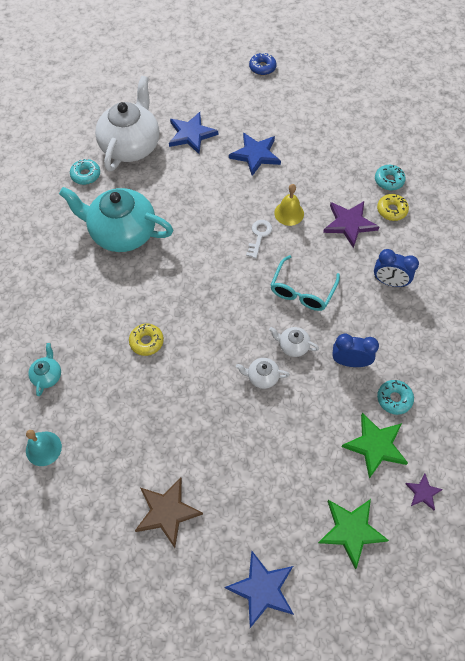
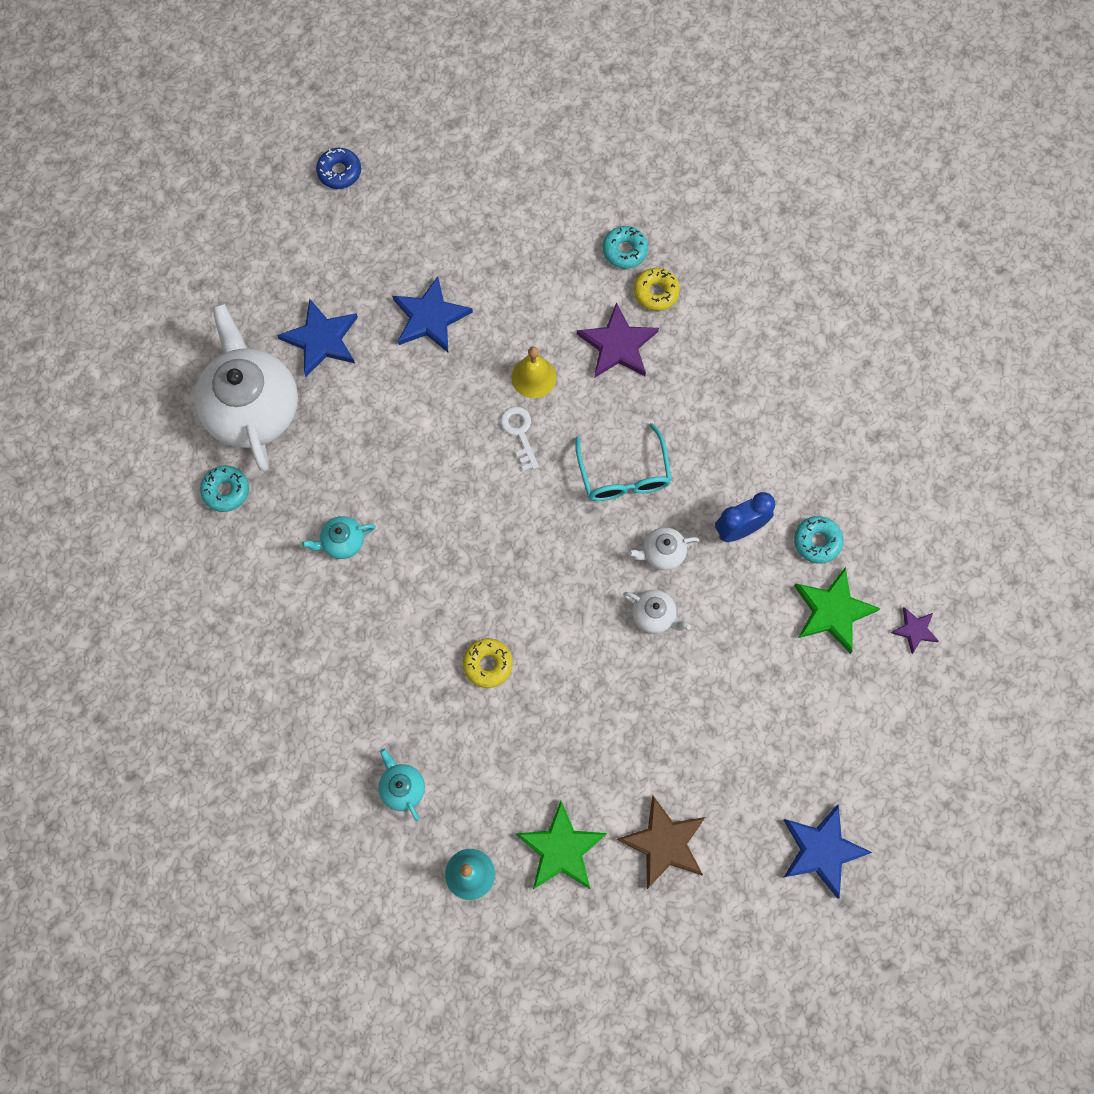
camera: 35 degrees left, 10 degrees up
turquoise teapot [59,187,173,252] -> turquoise teapot [302,516,376,559], size x0.42
white teapot [236,358,290,389] -> white teapot turned 120 degrees counterclockwise [623,590,691,634]
green star [318,499,389,569] -> green star moved to [516,801,607,889]
blue clock [374,249,419,287] -> none

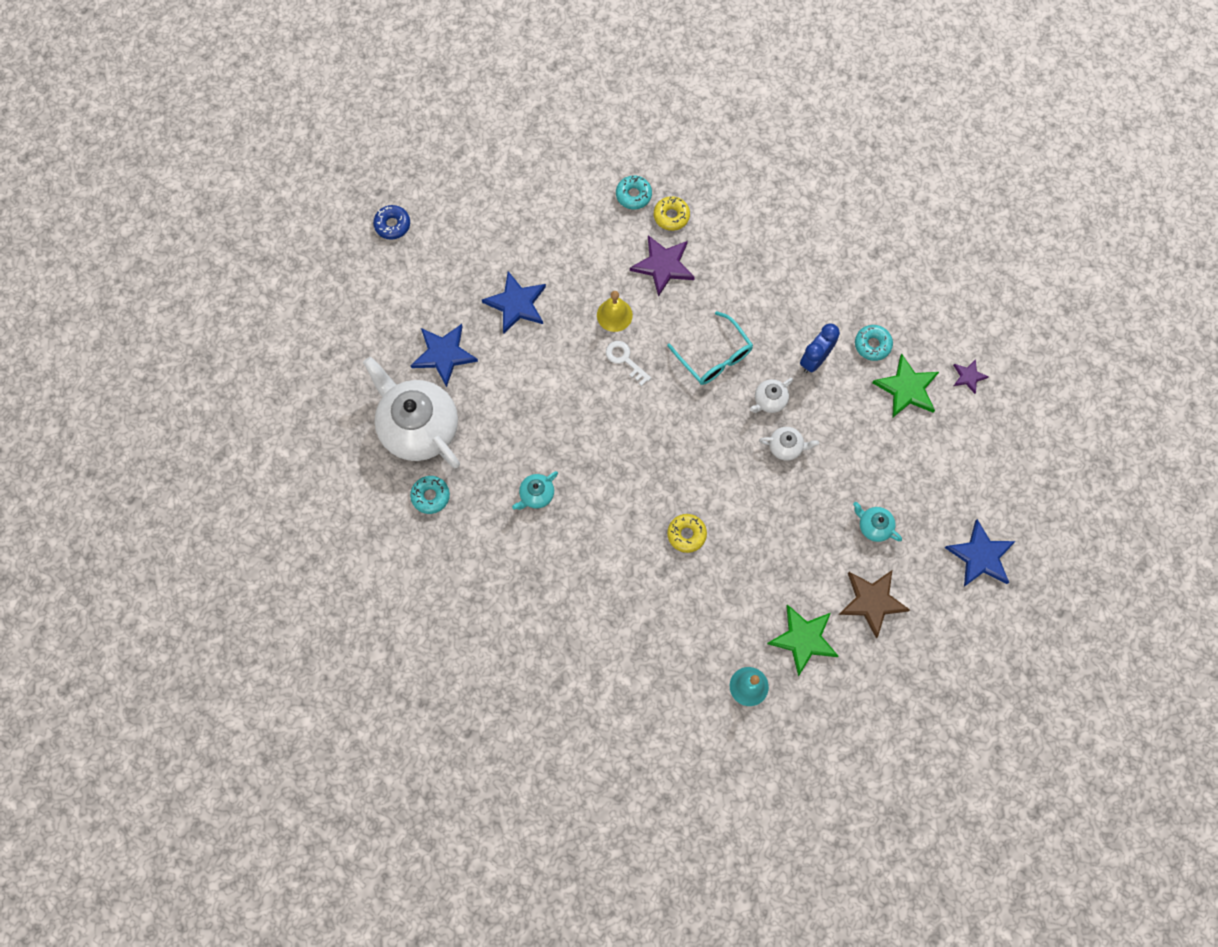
camera: 25 degrees left, 0 degrees up
turquoise teapot [379,749,425,821] -> turquoise teapot moved to [853,502,902,542]

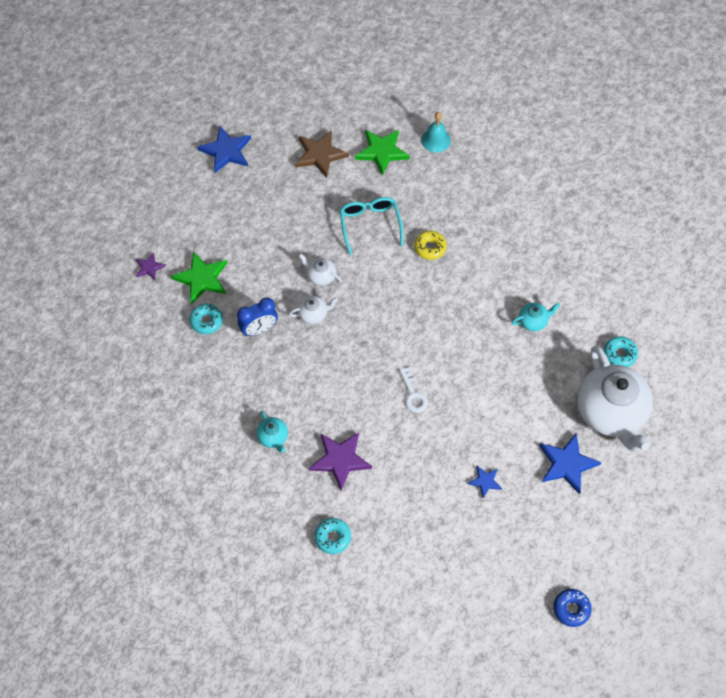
camera: 155 degrees left, 10 degrees down
blue star [482,271,546,334] -> blue star [468,466,502,498], size x0.54
yellow bell [597,291,633,332] -> none
yellow donut [654,196,690,231] -> none
turquoise glasses [667,311,753,385] -> turquoise glasses moved to [340,197,403,255]
turquoise teapot [853,502,902,542] -> turquoise teapot moved to [256,411,288,453]

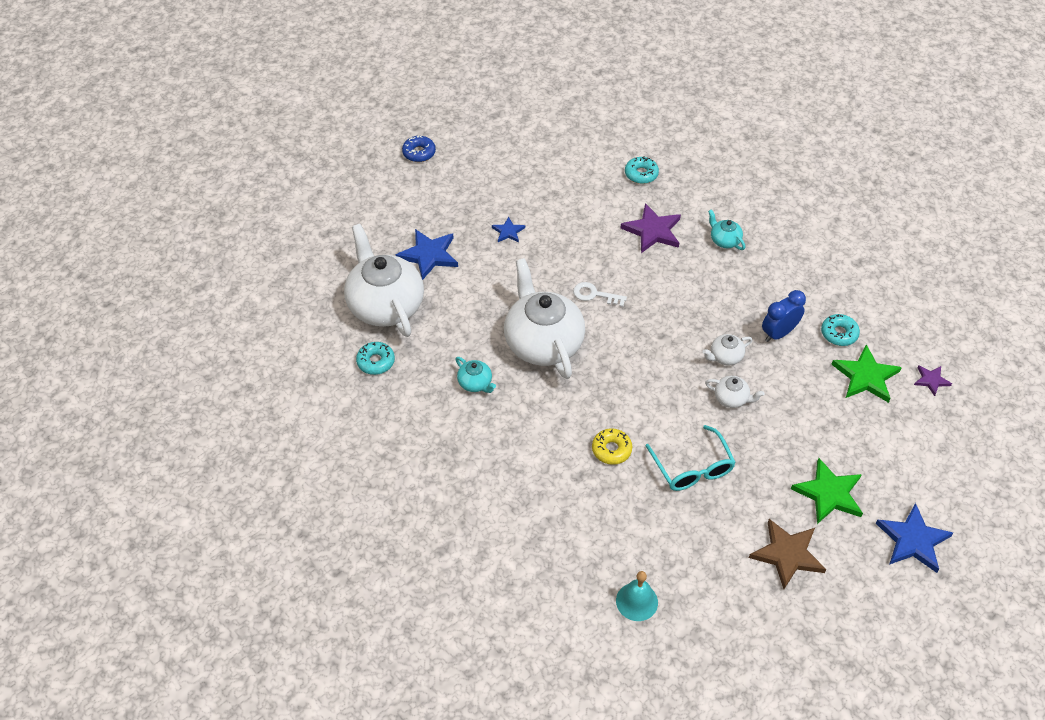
camera: 170 degrees right, 10 degrees down
green star [355,130,410,176] -> green star moved to [791,458,863,524]
white key [399,366,428,413] -> white key turned 45 degrees counterclockwise [573,282,627,307]
turquoise teapot [511,303,560,331] -> turquoise teapot turned 105 degrees counterclockwise [455,357,496,393]
none -> white teapot [504,258,585,379]

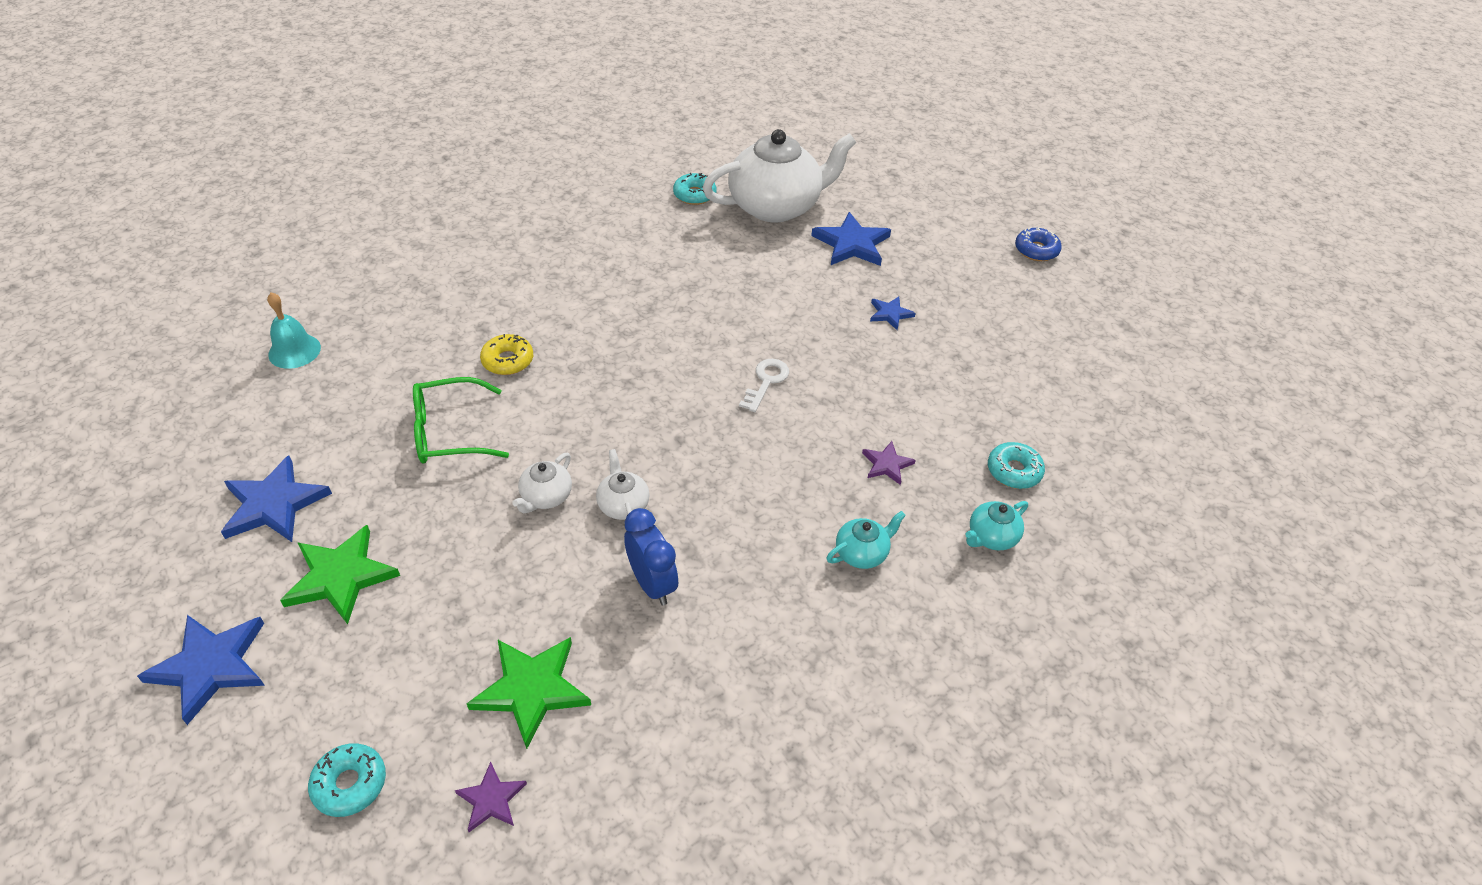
camera: 95 degrees right, 5 degrees down
turquoise teapot [455,357,496,393] -> turquoise teapot moved to [965,501,1028,550]
white teapot [504,258,585,379] -> none
purple star [621,203,681,253] -> purple star [862,441,916,485], size x0.54
turquoise glasses [645,425,736,491] -> green glasses [413,377,509,464]
brown star [749,519,826,589] -> blue star [221,455,332,542]
turquoise donut [821,314,860,346] -> turquoise donut moved to [308,743,386,817]

